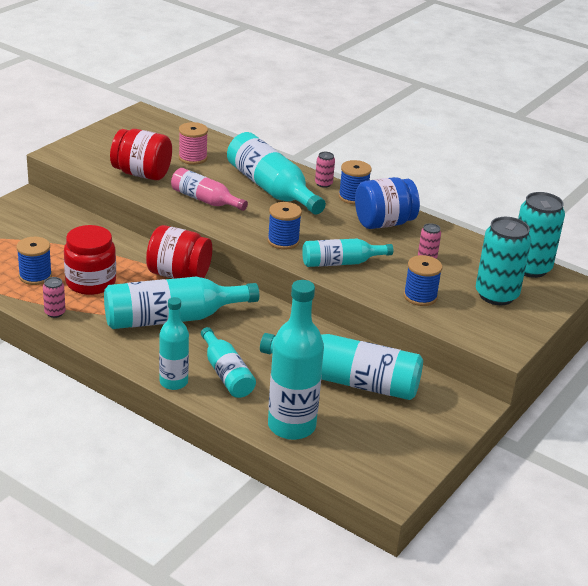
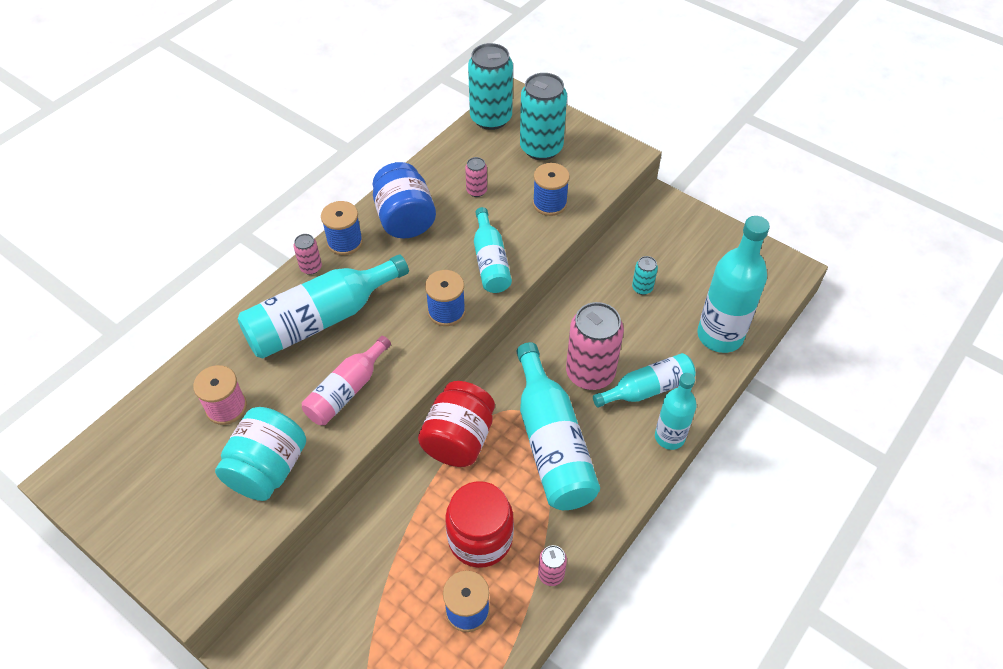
camera: 85 degrees left, 20 degrees up
red jar [110,129,172,180] -> turquoise jar [215,407,306,501]
turquoise bottle [260,333,423,400] -> turquoise can [632,256,658,295]
none -> pink can [566,302,624,390]

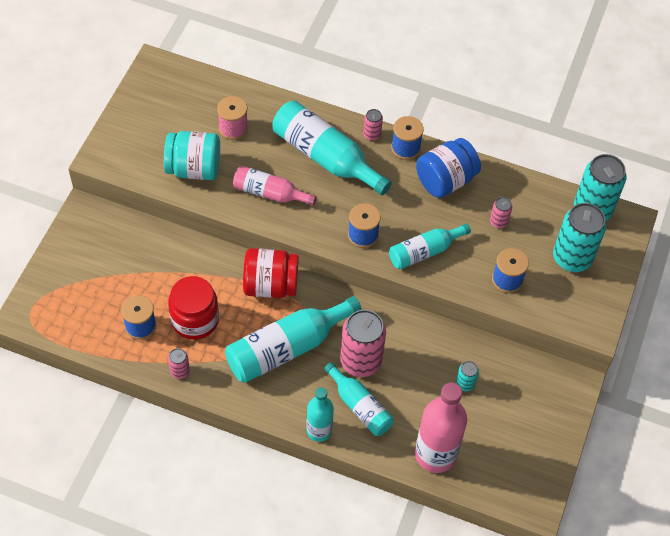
camera: 70 degrees right, 5 degrees up
turquoise bottle [697,216,770,353] -> pink bottle [415,382,467,473]

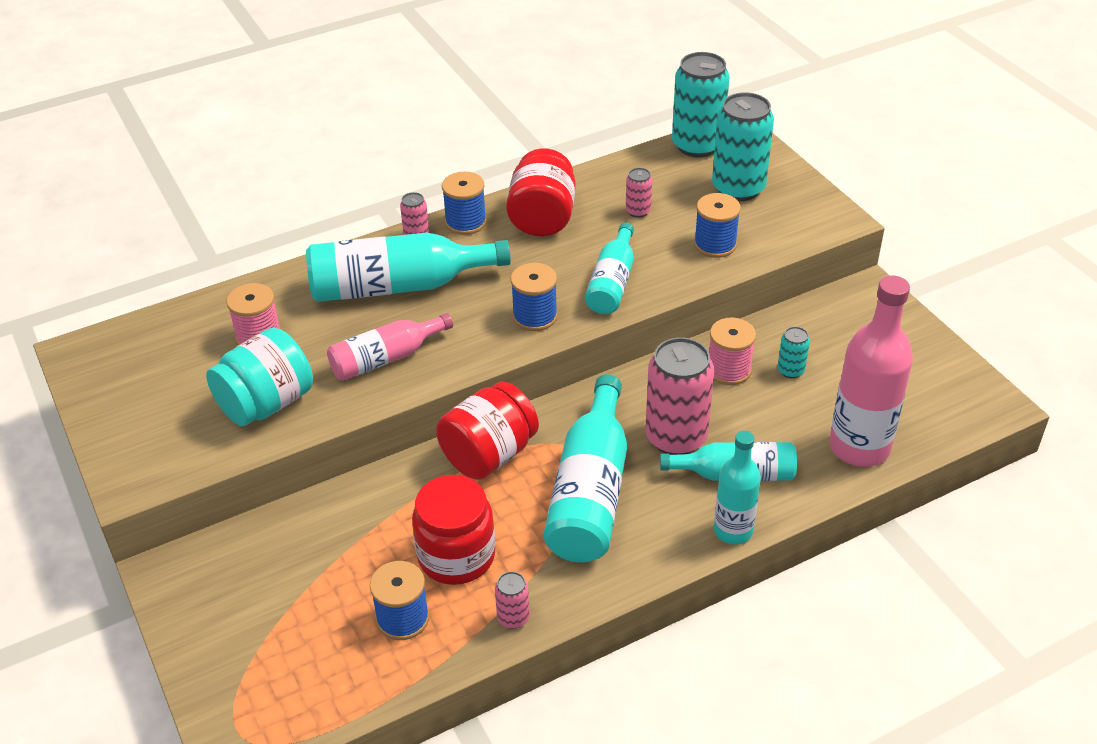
camera: 45 degrees left, 15 degrees down
blue jar [416,138,481,198] -> red jar [506,148,576,237]
none -> pink spool [709,318,756,385]

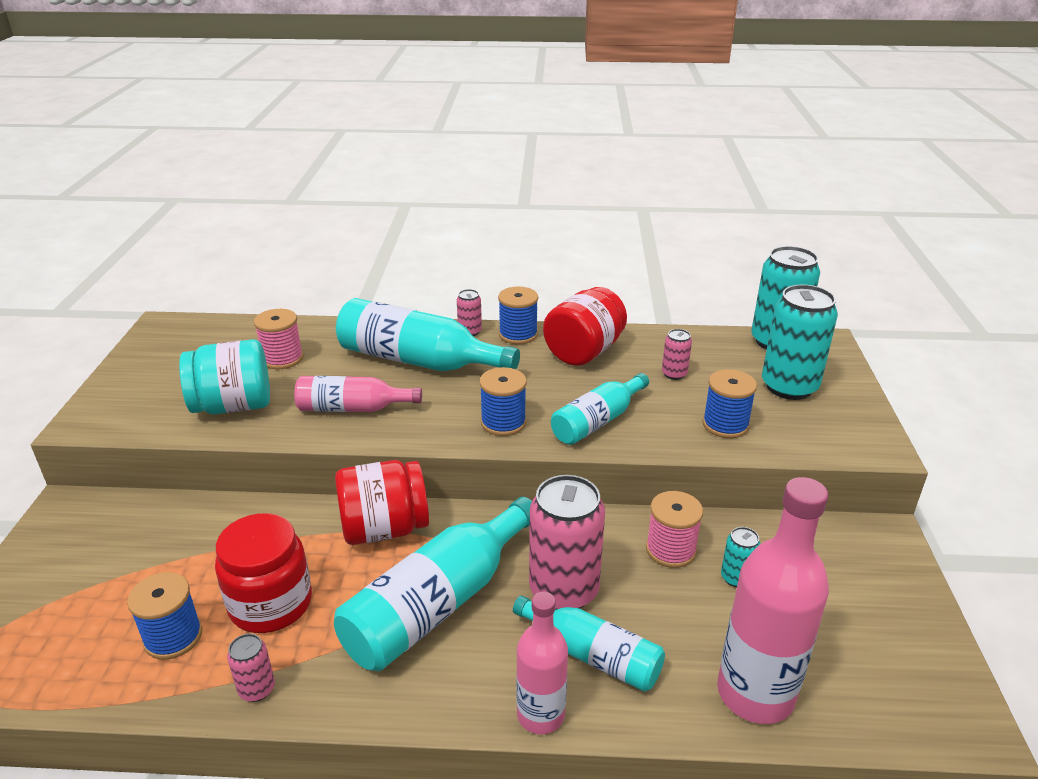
camera: 30 degrees right, 10 degrees down
turquoise bottle [714,431,761,545] -> pink bottle [516,592,568,734]

